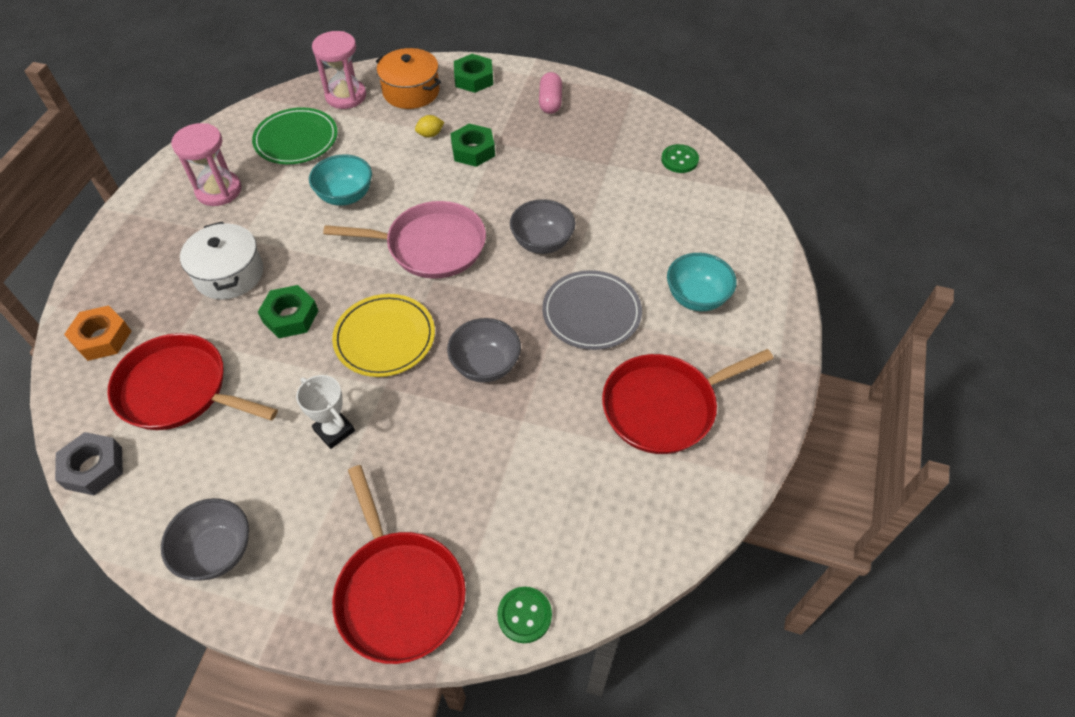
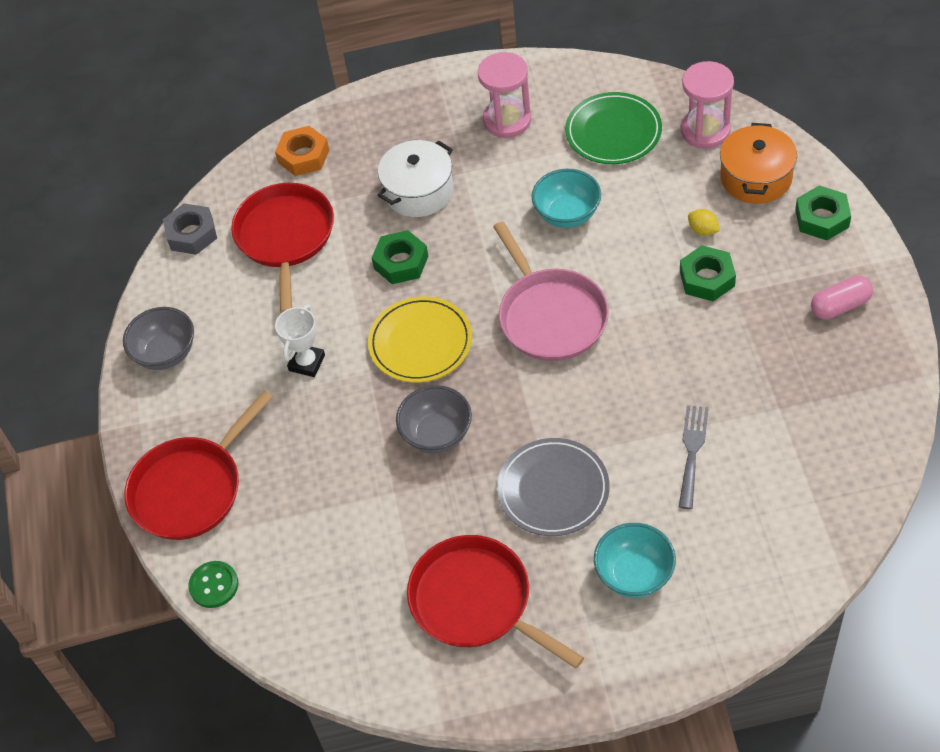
camera: 70 degrees right, 0 degrees up
grey bowl [510,199,576,254] -> none
green button [661,144,699,173] -> none
none -> grey fork [679,405,709,509]

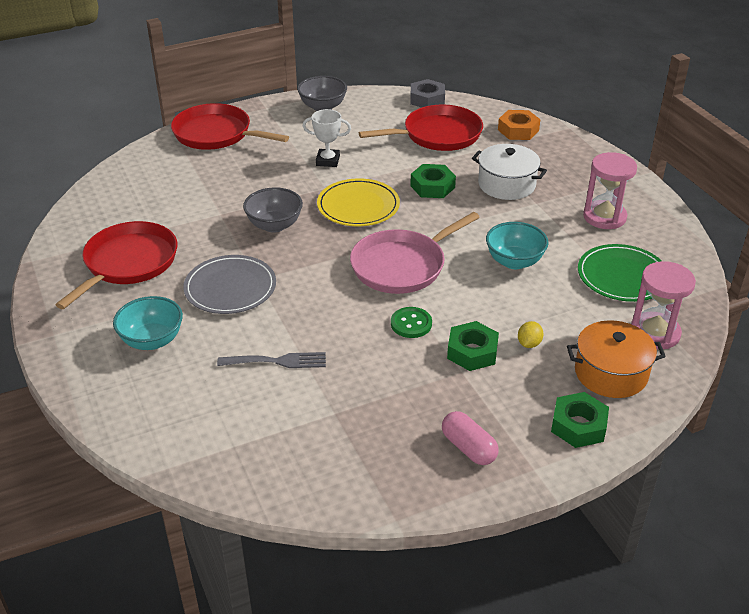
camera: 70 degrees right, 15 degrees down
green button [188,561,238,608] -> green button moved to [391,307,432,338]

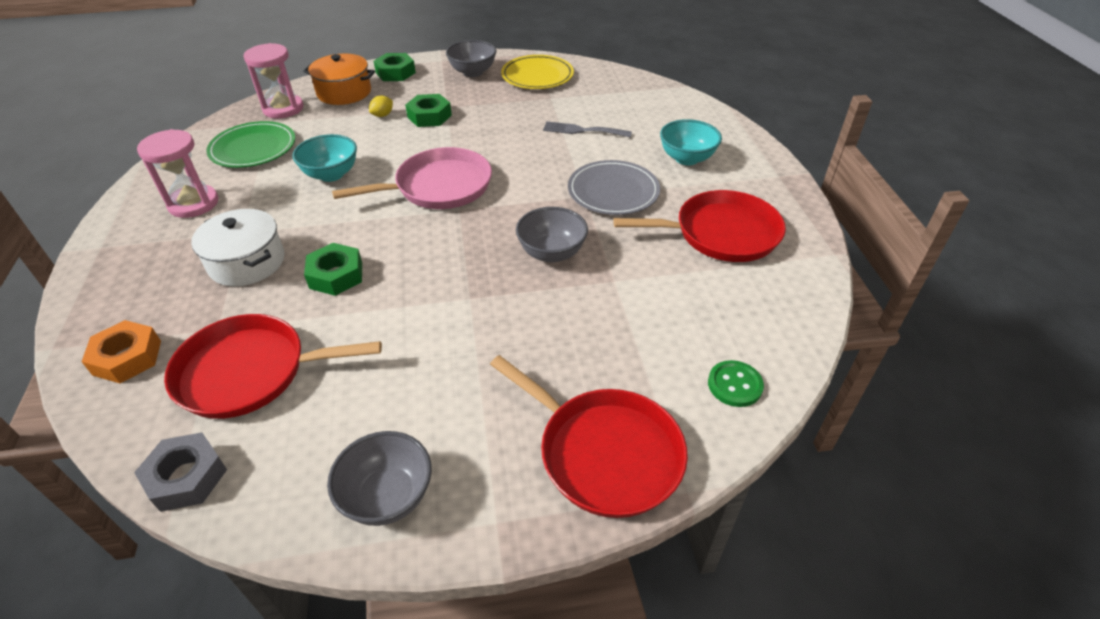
camera: 165 degrees left, 5 degrees up
red pan [55,221,177,309] -> red pan turned 135 degrees counterclockwise [613,190,786,262]
white trophy [303,109,351,167] -> none
yellow plate [317,178,400,226] -> yellow plate moved to [501,55,574,89]
green button [391,307,432,338] -> green button moved to [708,360,764,407]
pink capsule [442,411,499,465] -> grey bowl [446,40,496,77]

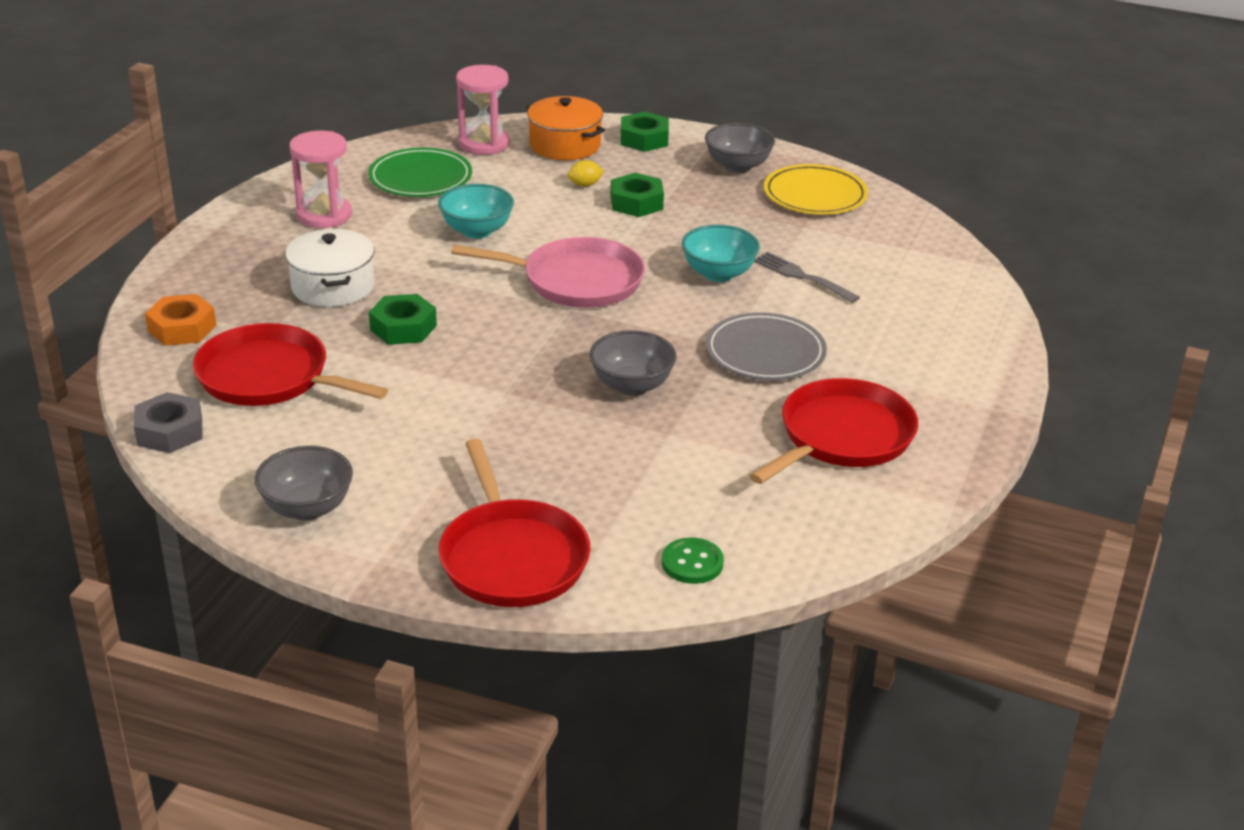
camera: 30 degrees right, 10 degrees down
red pan [613,190,786,262] -> red pan turned 75 degrees counterclockwise [750,378,918,484]
turquoise bowl [660,119,722,165] -> turquoise bowl moved to [682,225,760,282]

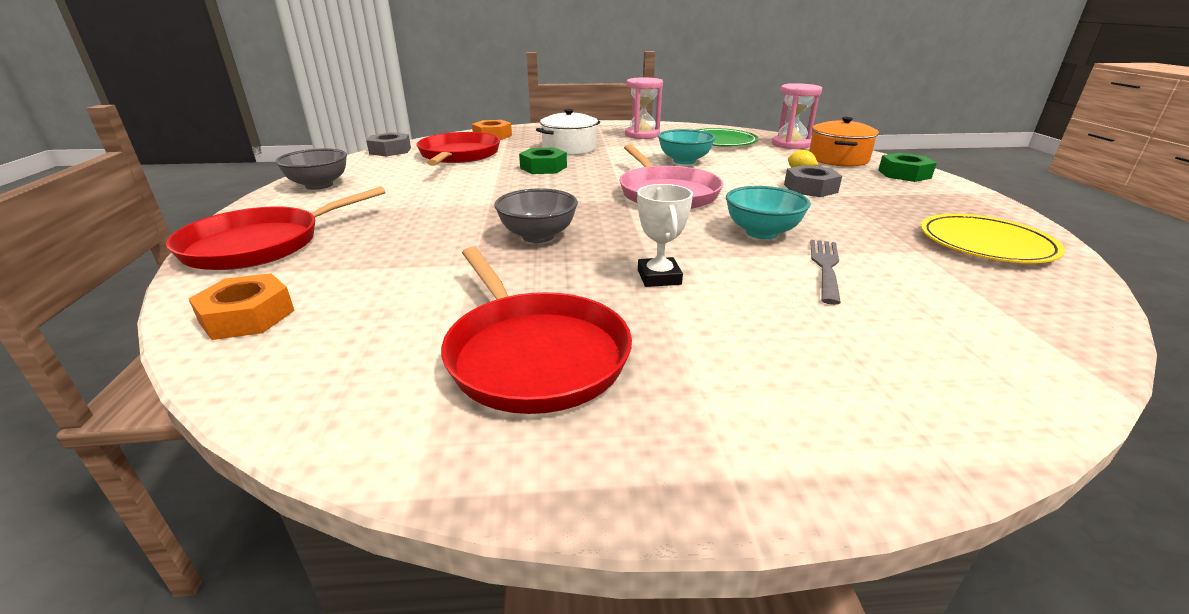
camera: 65 degrees right, 5 degrees down
green nut [611,173,664,217] -> grey nut [784,165,842,197]
green button [662,537,724,584] -> orange nut [189,273,295,340]
grey bowl [705,123,775,173] -> none
grey plate [706,312,827,380] -> white trophy [637,184,693,287]
red pan [750,378,918,484] -> red pan turned 45 degrees clockwise [441,247,632,414]

